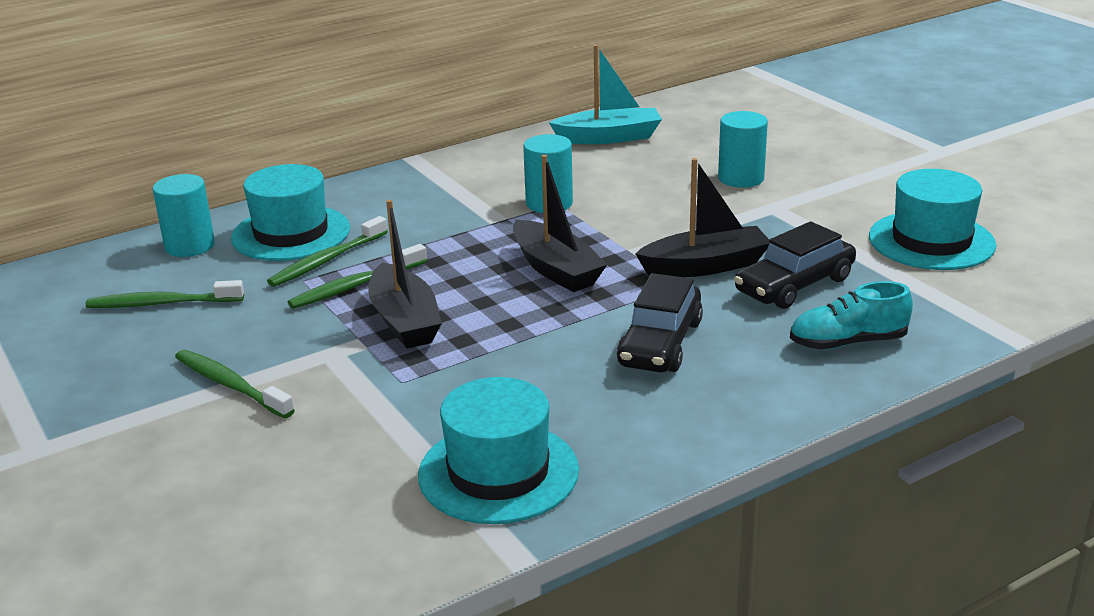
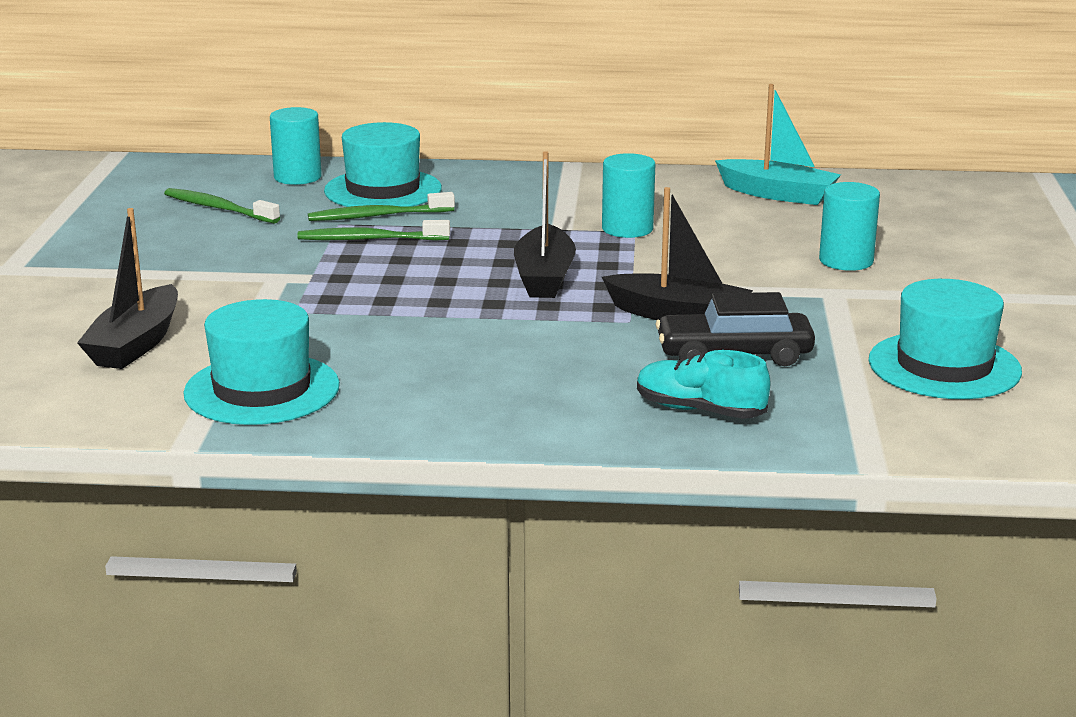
camera: 35 degrees right, 5 degrees down
green toothbrush [175,350,295,418] -> none
black boat [368,200,442,349] -> black boat moved to [77,208,178,369]
black car [617,273,703,372] -> none

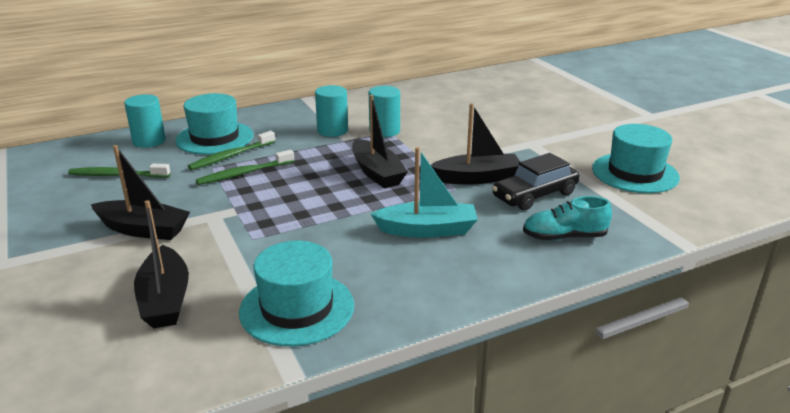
camera: 30 degrees left, 5 degrees up
turquoise boat [715,84,841,205] -> turquoise boat moved to [371,147,478,238]
turquoise cylinder [819,182,880,271] -> turquoise cylinder moved to [315,85,348,137]
none -> black boat [91,145,190,240]

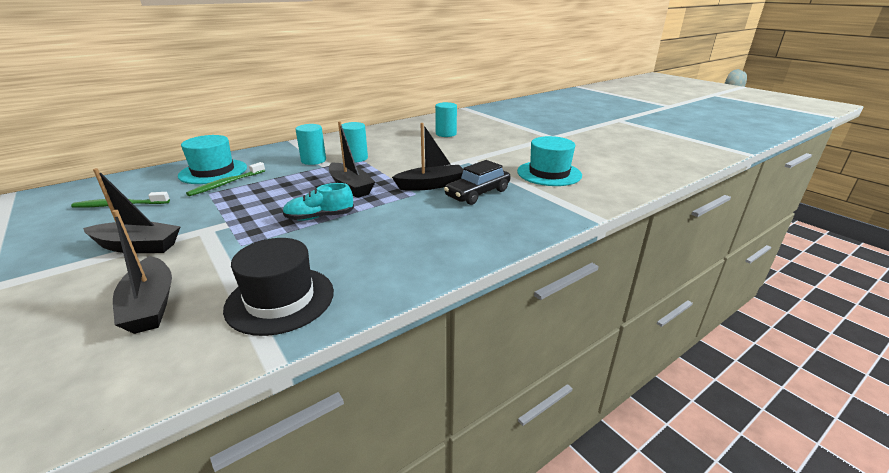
camera: 10 degrees left, 0 degrees up
turquoise cylinder [124,94,166,148] -> turquoise cylinder moved to [435,102,457,137]
green toothbrush [196,150,294,185] -> none
turquoise hat [239,241,354,346] -> black hat [223,238,334,336]
turquoise boat [371,147,478,238] -> none
turquoise shoe [523,196,612,241] -> turquoise shoe moved to [283,183,354,221]

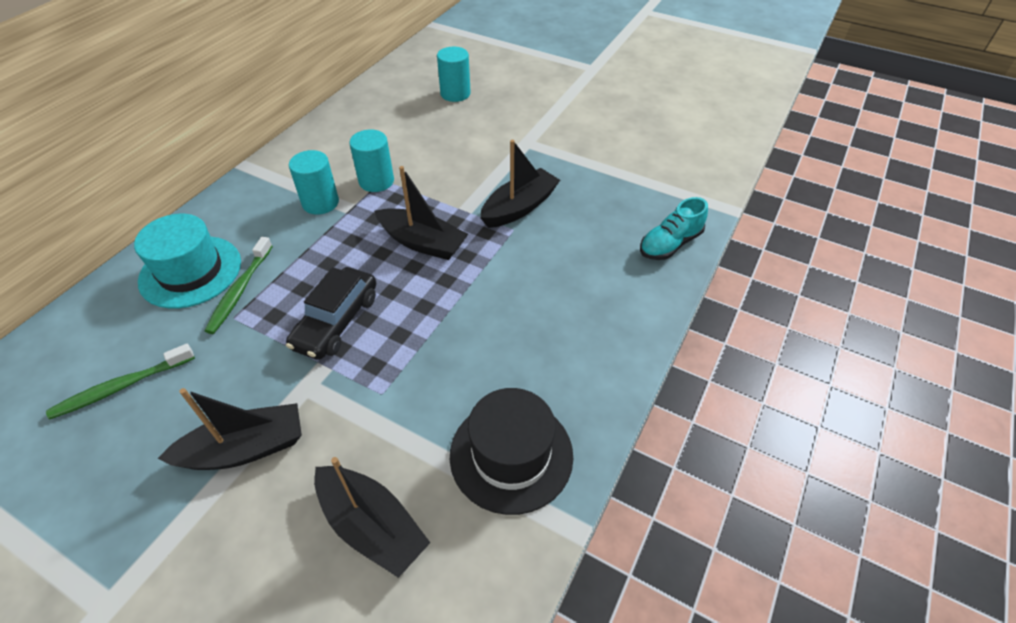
camera: 25 degrees left, 20 degrees up
turquoise shoe [283,183,354,221] -> turquoise shoe moved to [640,197,708,260]
black car [444,160,511,205] -> black car moved to [286,267,376,360]
turquoise hat [517,136,582,186] -> none

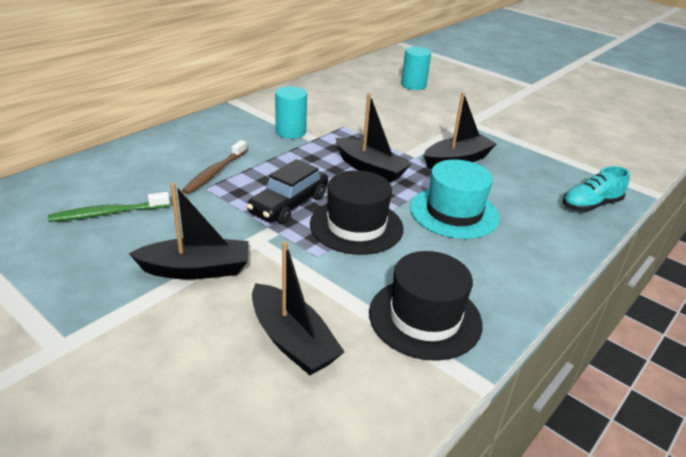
camera: 10 degrees right, 15 degrees down
turquoise hat [134,214,241,309] -> turquoise hat moved to [410,159,500,239]
green toothbrush [205,237,273,334] -> brown toothbrush [182,140,247,194]
turquoise cylinder [349,130,394,192] -> none
none -> black hat [310,170,404,255]

